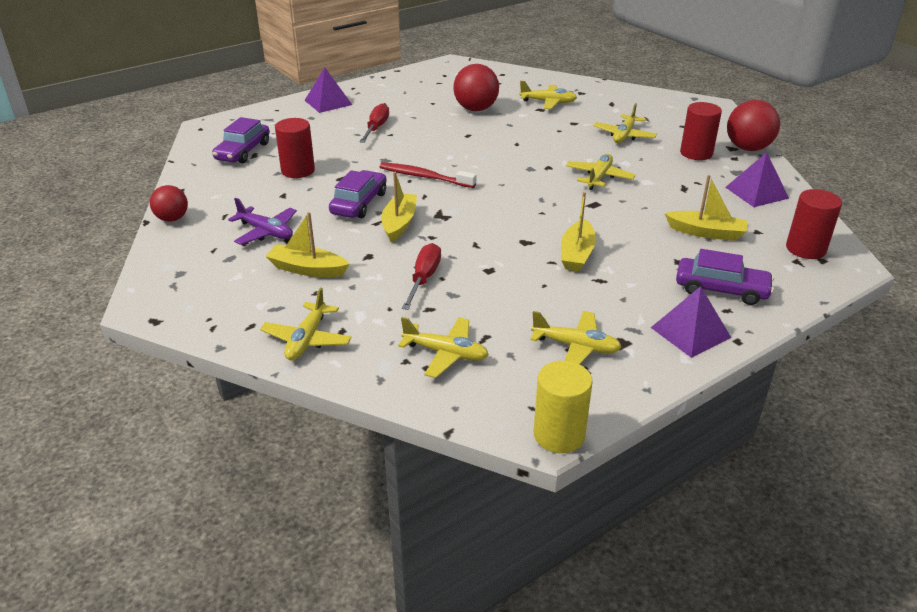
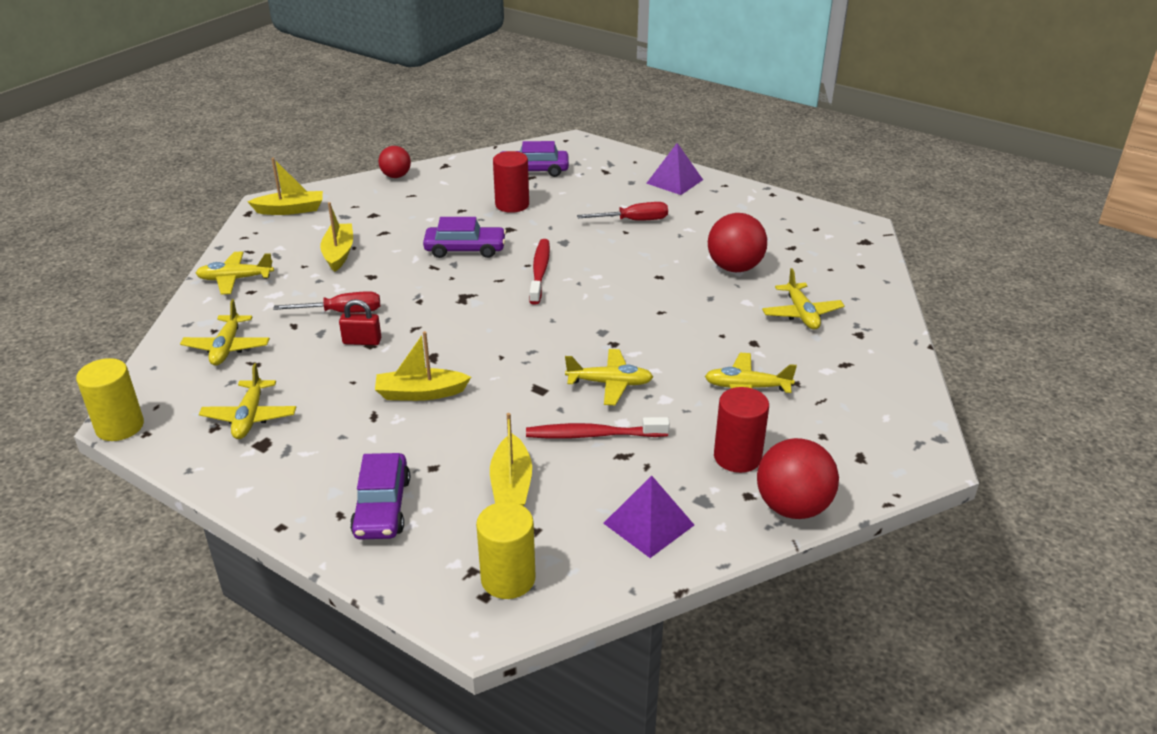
camera: 70 degrees right, 0 degrees up
purple plane [228,198,297,245] -> none
yellow boat [381,172,417,242] -> yellow boat moved to [247,158,323,215]
purple pyramid [651,286,731,358] -> none
red cylinder [786,189,842,259] -> yellow cylinder [476,502,536,599]
none -> red padlock [339,299,381,345]
none -> red toothbrush [526,417,670,439]

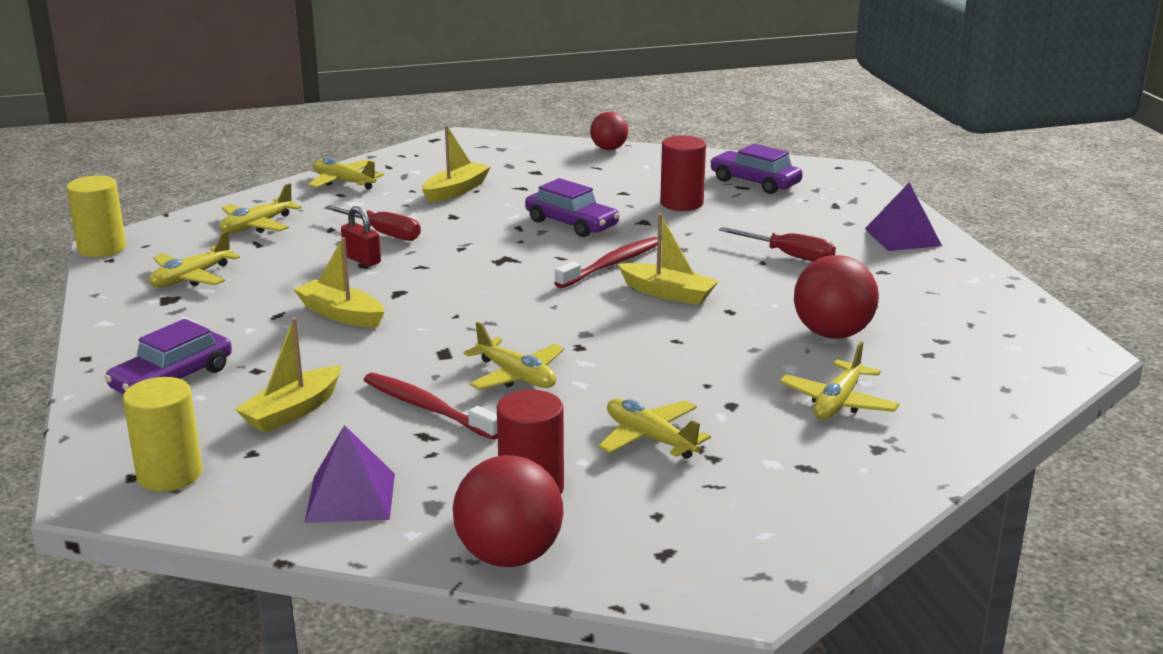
camera: 40 degrees right, 10 degrees down
yellow boat [247,158,323,215] -> yellow boat moved to [618,213,719,305]

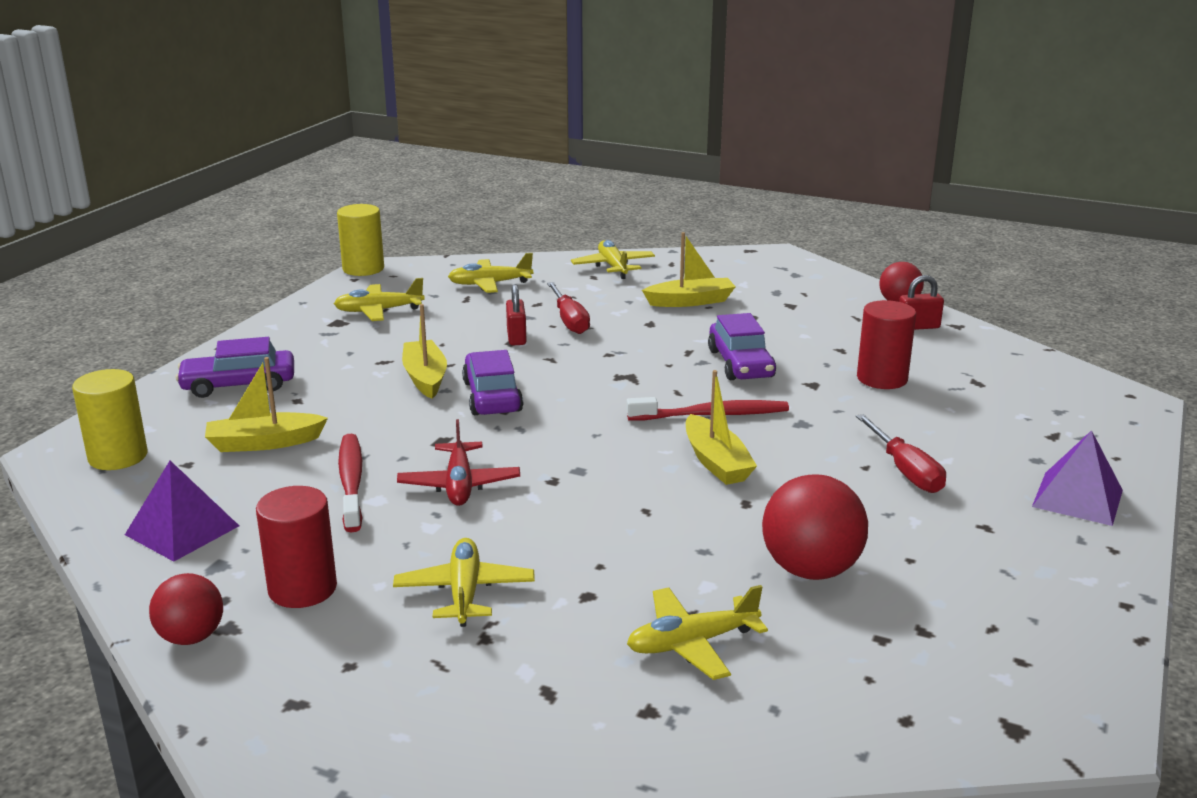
camera: 40 degrees right, 0 degrees up
red ball [453,455,564,567] -> red ball [149,573,223,645], size x0.63
yellow plane [463,322,564,390] -> red plane [397,419,520,506]
purple car [710,143,803,194] -> purple car moved to [462,350,523,415]
none -> red padlock [899,275,944,330]

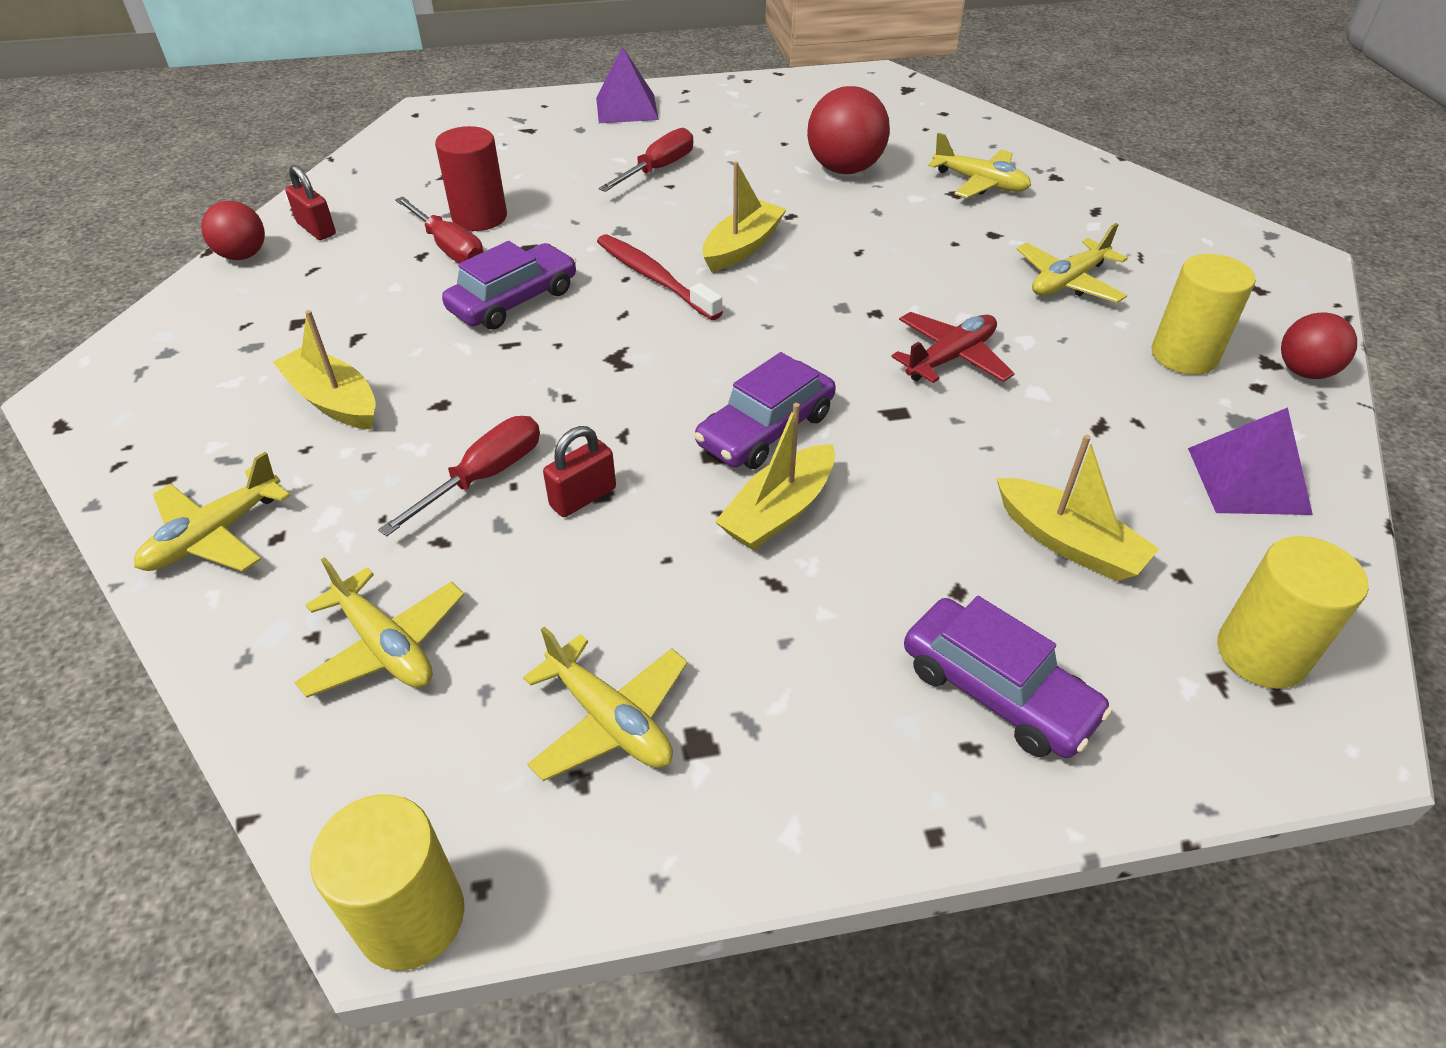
camera: 125 degrees left, 20 degrees up
red cylinder [256,486,337,608] -> yellow cylinder [1151,254,1256,375]
red toothbrush [338,434,362,532] -> none
none -> red screwdriver [395,197,484,263]

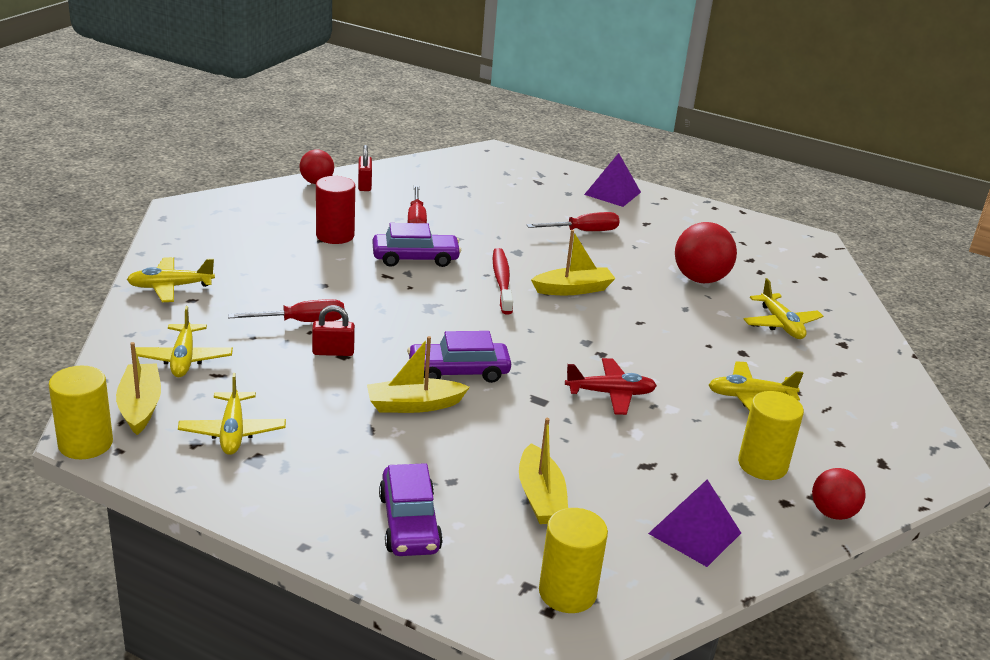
camera: 35 degrees right, 15 degrees down
yellow boat [273,310,376,430] -> yellow boat moved to [116,342,161,435]
red cylinder [435,126,507,231] -> red cylinder moved to [316,176,355,244]

